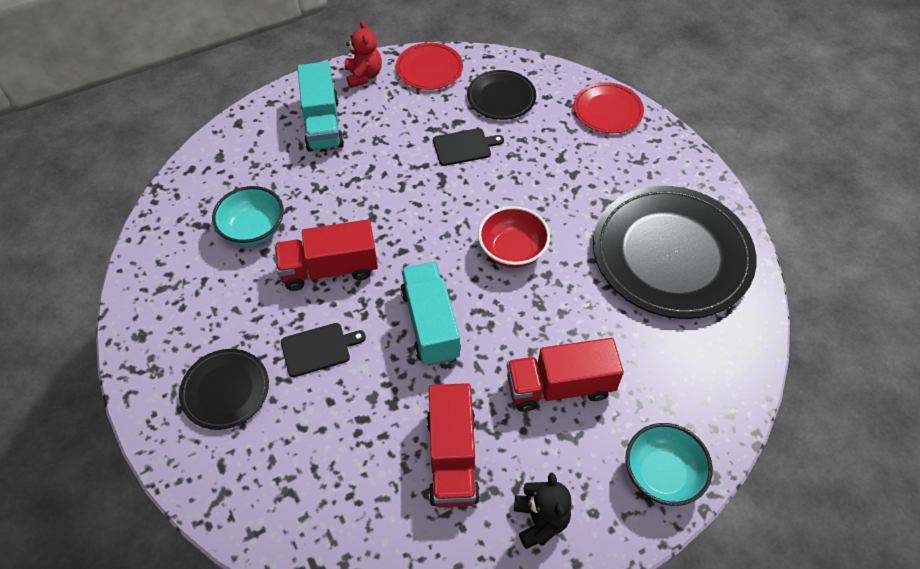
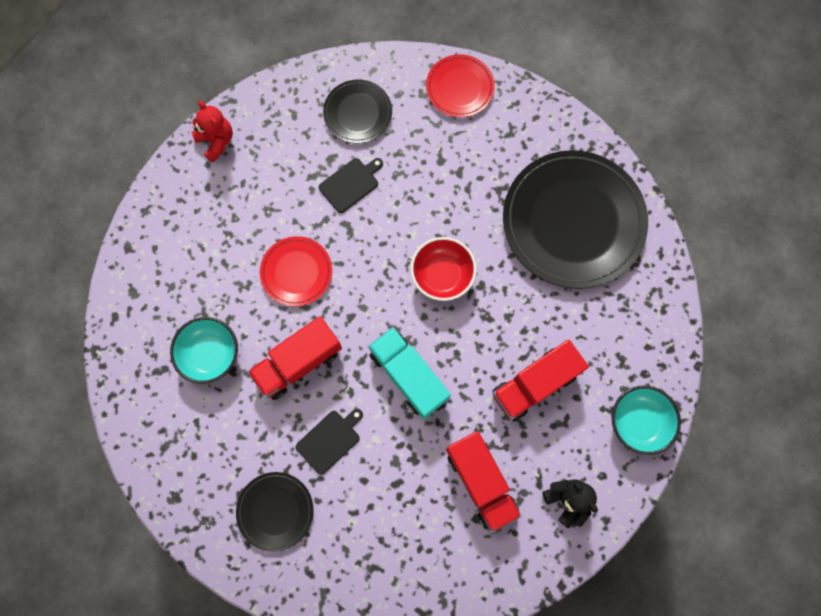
camera: 25 degrees left, 20 degrees up
turquoise truck [297,62,344,152] -> none
red plate [396,43,463,90] -> red plate moved to [260,236,332,306]

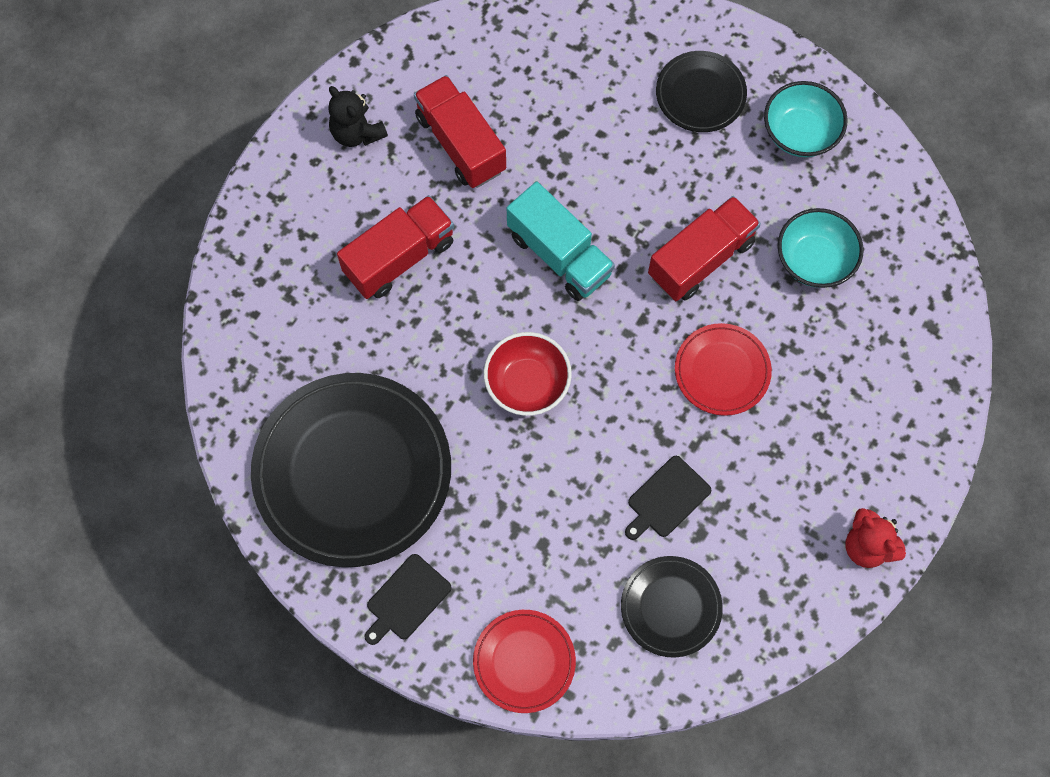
camera: 175 degrees right, 5 degrees down
black cutting board [296,409,363,475] -> black cutting board moved to [365,554,452,645]
turquoise bowl [612,386,681,455] -> turquoise bowl moved to [764,81,847,157]

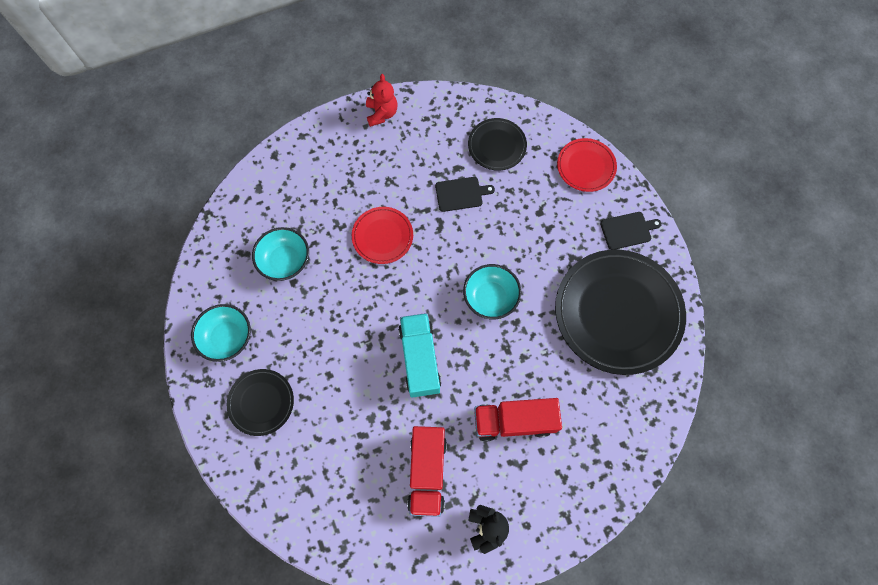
camera: 145 degrees left, 0 degrees up
red bowl [484,332,572,416] -> turquoise bowl [463,264,521,319]
red truck [648,196,761,301] -> none

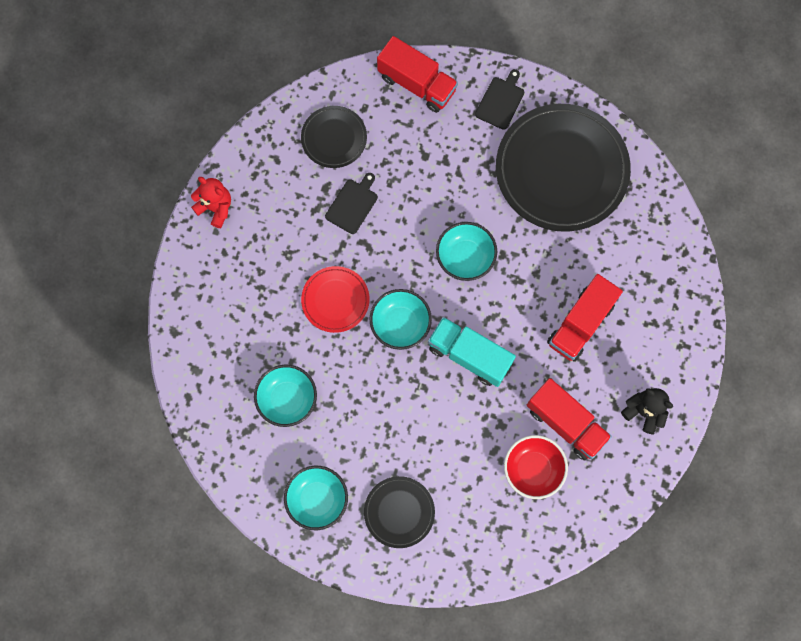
camera: 50 degrees left, 5 degrees up
red plate [557,138,617,192] -> red truck [377,36,458,113]
none -> turquoise bowl [369,289,432,350]
none -> red bowl [504,435,568,499]

